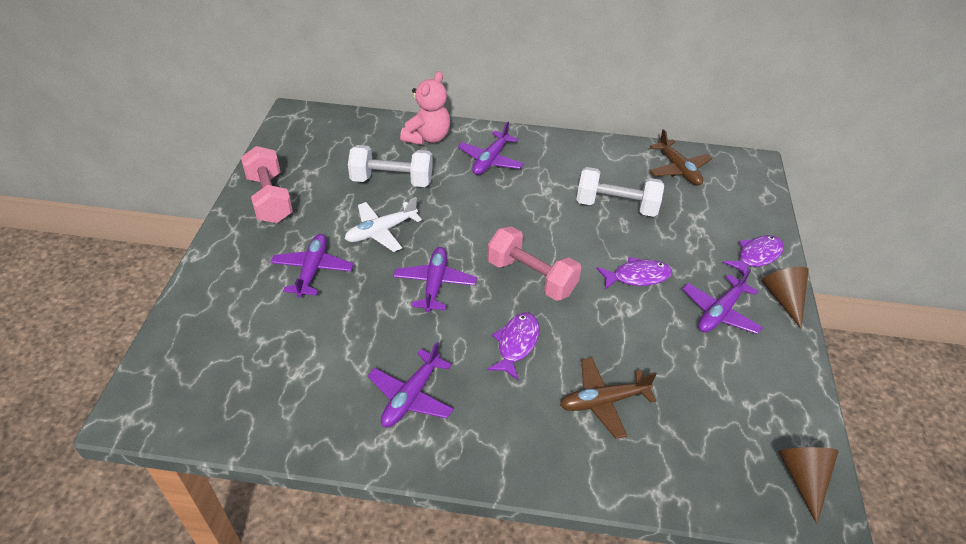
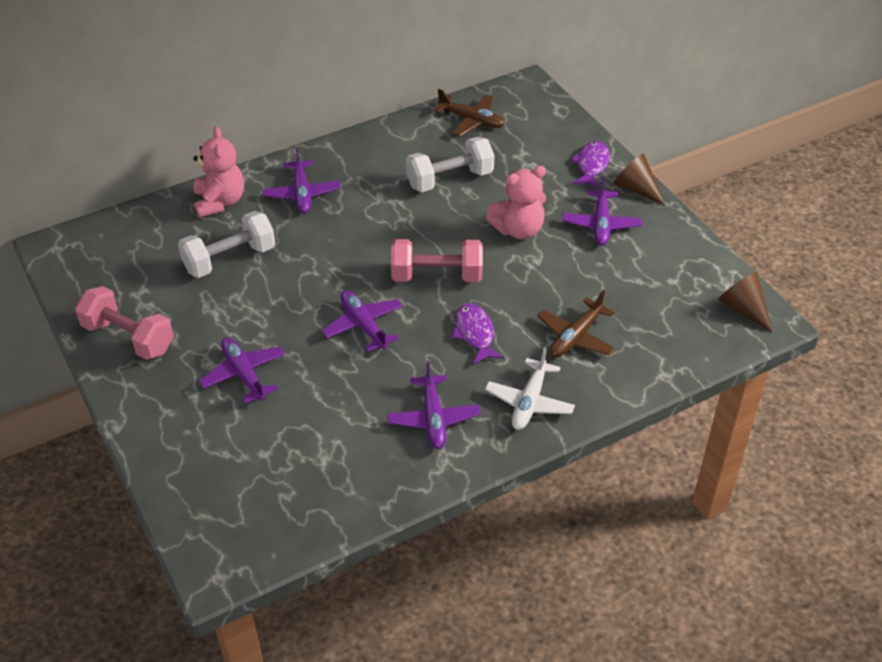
camera: 35 degrees left, 0 degrees up
white plane [345,197,422,252] -> white plane moved to [485,348,575,430]
purple fish [596,257,672,290] -> pink teddy bear [486,166,546,239]

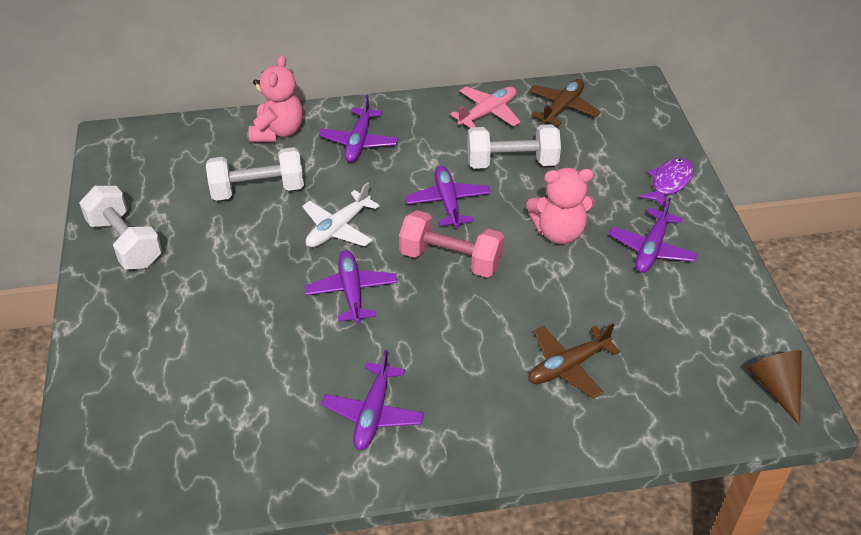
camera: 20 degrees right, 0 degrees up
pink dumbbell [75,286,174,360] -> white dumbbell [79,186,162,270]
purple plane [199,337,285,404] -> purple plane moved to [405,166,490,228]
brown plane [434,89,505,136] -> brown plane turned 105 degrees counterclockwise [529,79,601,126]
purple fish [452,303,504,365] -> none
white plane [485,348,575,430] -> white plane moved to [302,182,380,247]
brown cone [614,154,665,205] -> none
none -> pink plane [450,86,521,128]

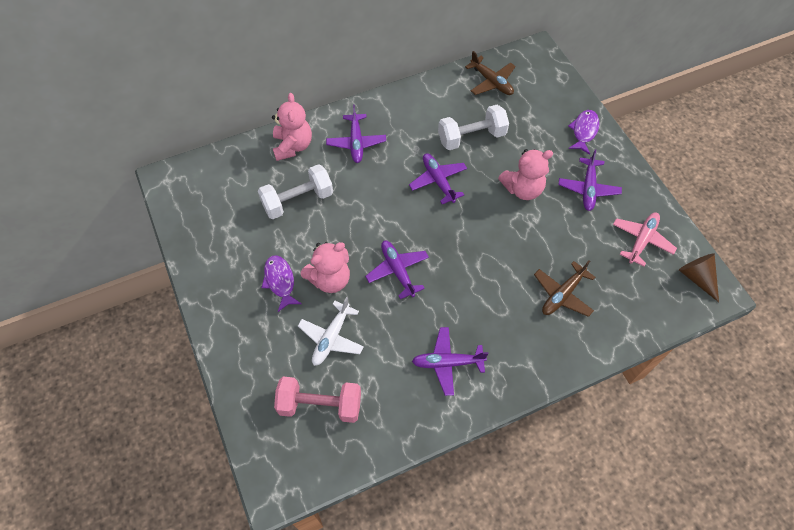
camera: 15 degrees left, 15 degrees up
white dumbbell [79,186,162,270] -> none
white plane [302,182,380,247] -> white plane moved to [298,297,364,366]
purple plane [321,350,424,450] -> purple plane turned 90 degrees clockwise [412,327,488,396]
pink dumbbell [399,210,504,277] -> pink dumbbell moved to [274,377,361,423]
pink plane [450,86,521,128] -> pink plane moved to [613,212,677,266]
brown plane [529,79,601,126] -> brown plane turned 120 degrees clockwise [465,51,516,95]
none -> purple fish [261,255,302,312]
none -> pink teddy bear [300,242,350,293]

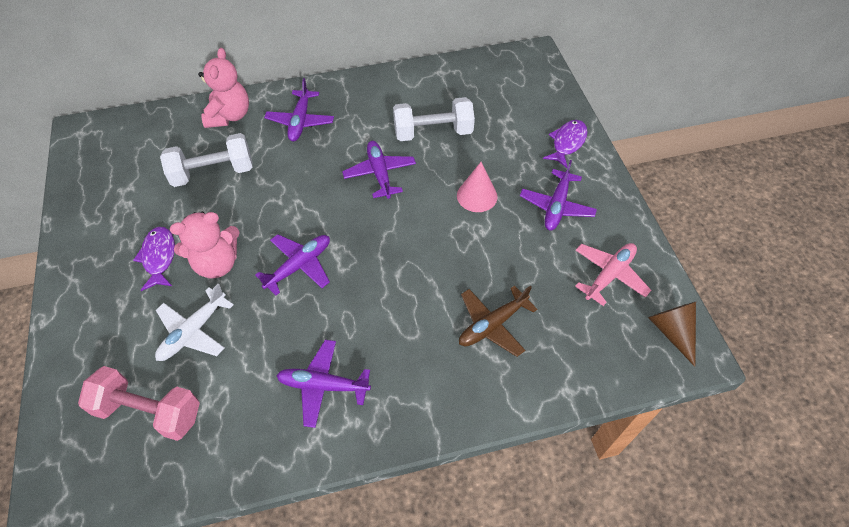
camera: 10 degrees right, 5 degrees down
purple plane [365,241,429,299] -> purple plane turned 60 degrees clockwise [255,234,330,295]
brown plane [465,51,516,95] -> none
pink teddy bear [498,149,553,200] -> pink cone [457,162,497,212]

